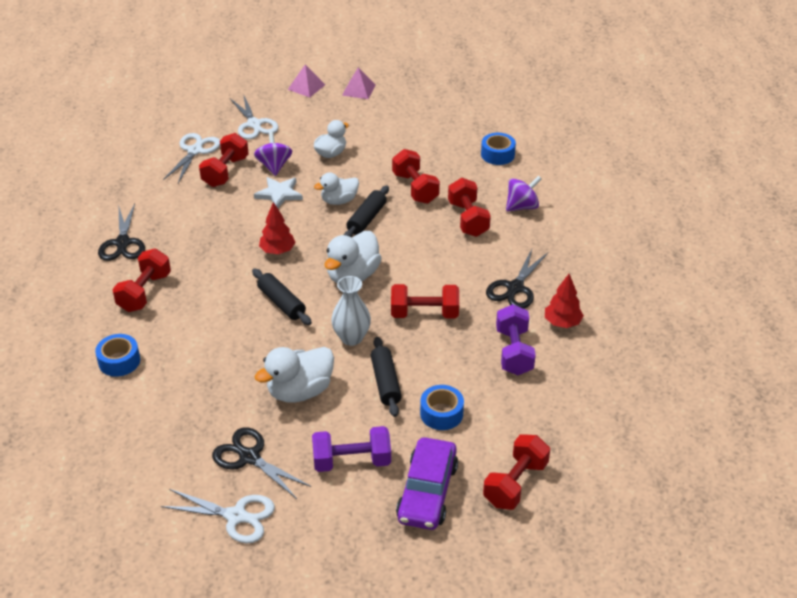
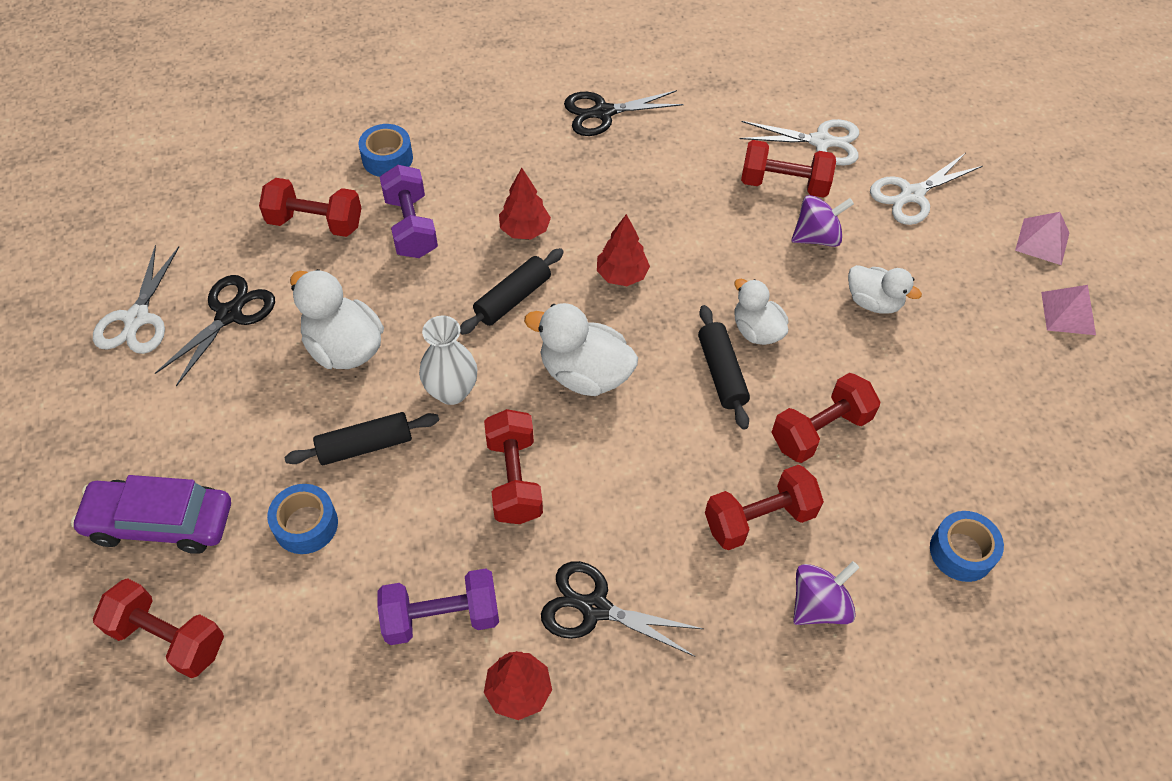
camera: 80 degrees right, 15 degrees up
red dumbbell [112,249,171,312] -> red dumbbell moved to [259,178,361,237]
white star [254,177,303,208] -> none
purple dumbbell [312,426,391,472] -> purple dumbbell moved to [380,165,438,258]
black rolling pin [344,186,389,237] -> black rolling pin turned 60 degrees clockwise [698,305,750,430]
purple spinning top [506,176,541,211] -> purple spinning top turned 90 degrees counterclockwise [793,561,859,625]
none -> red tree [499,168,551,239]

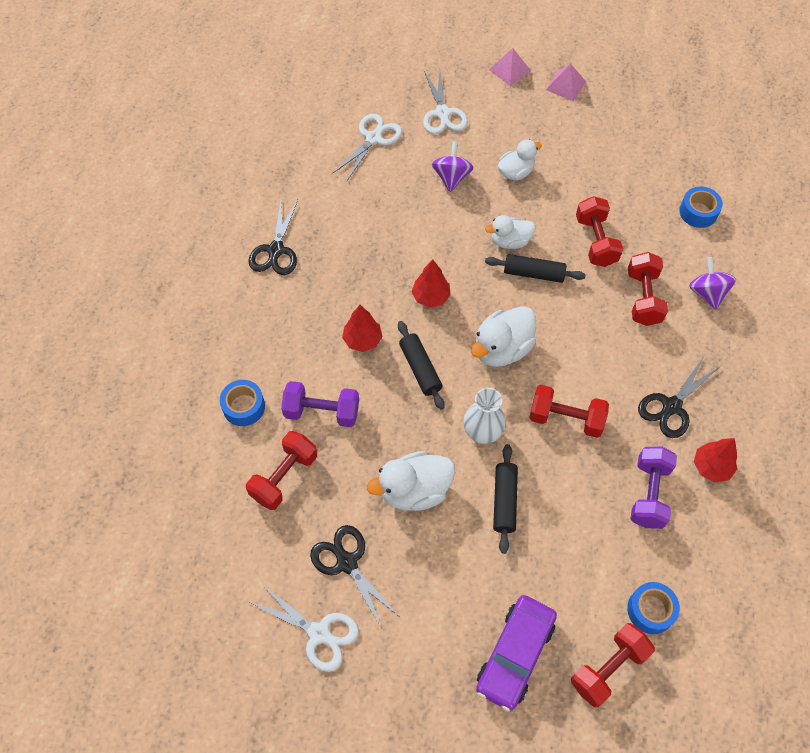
camera: 65 degrees left, 5 degrees up
blue tape [267,484,338,554] -> blue tape moved to [627,582,680,634]
red dumbbell [741,140,836,198] -> none

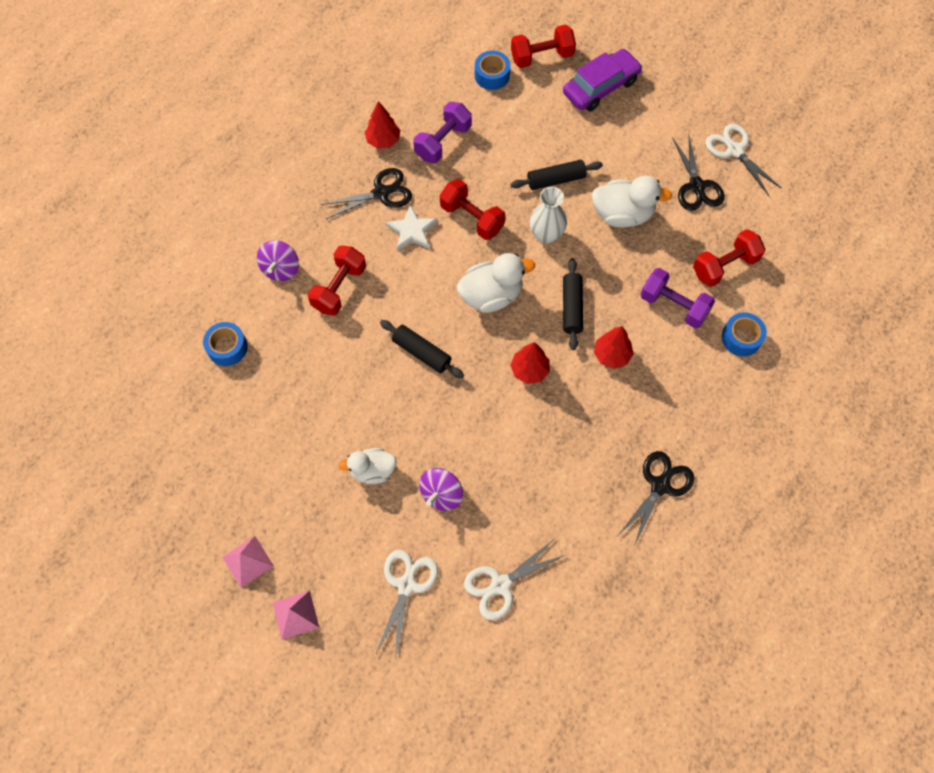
camera: 155 degrees left, 5 degrees up
white duck [485,215,535,249] -> none
black rolling pin [493,444,518,554] -> black rolling pin turned 45 degrees clockwise [511,160,603,190]
red dumbbell [576,196,623,267] -> none
none -> white star [385,205,438,251]

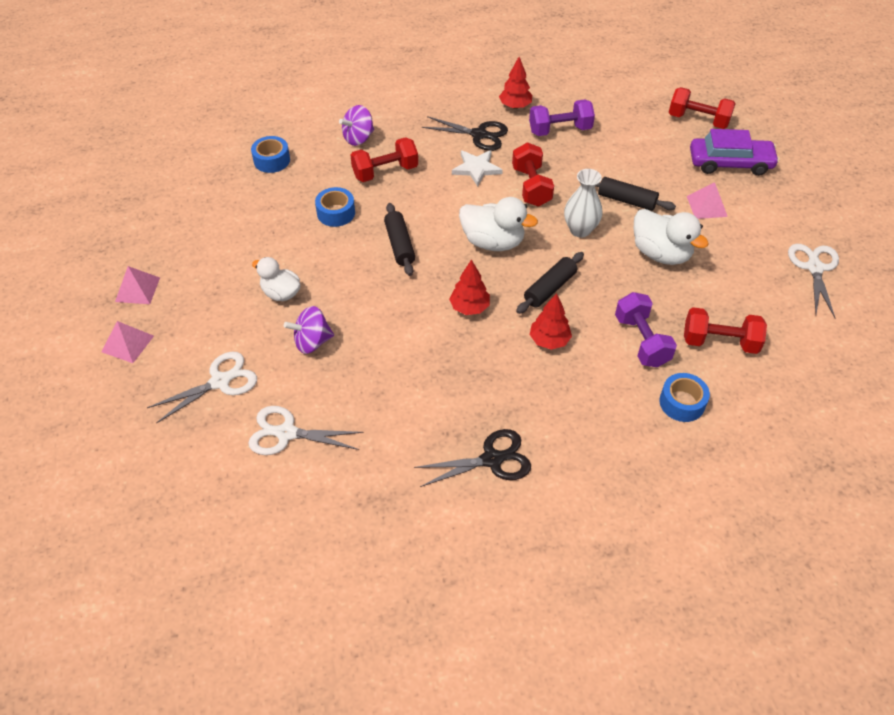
camera: 40 degrees right, 15 degrees down
blue tape [475,51,510,90] -> blue tape moved to [315,187,355,227]
black scissors [672,137,725,211] -> none
none -> pink pyramid [687,182,728,219]

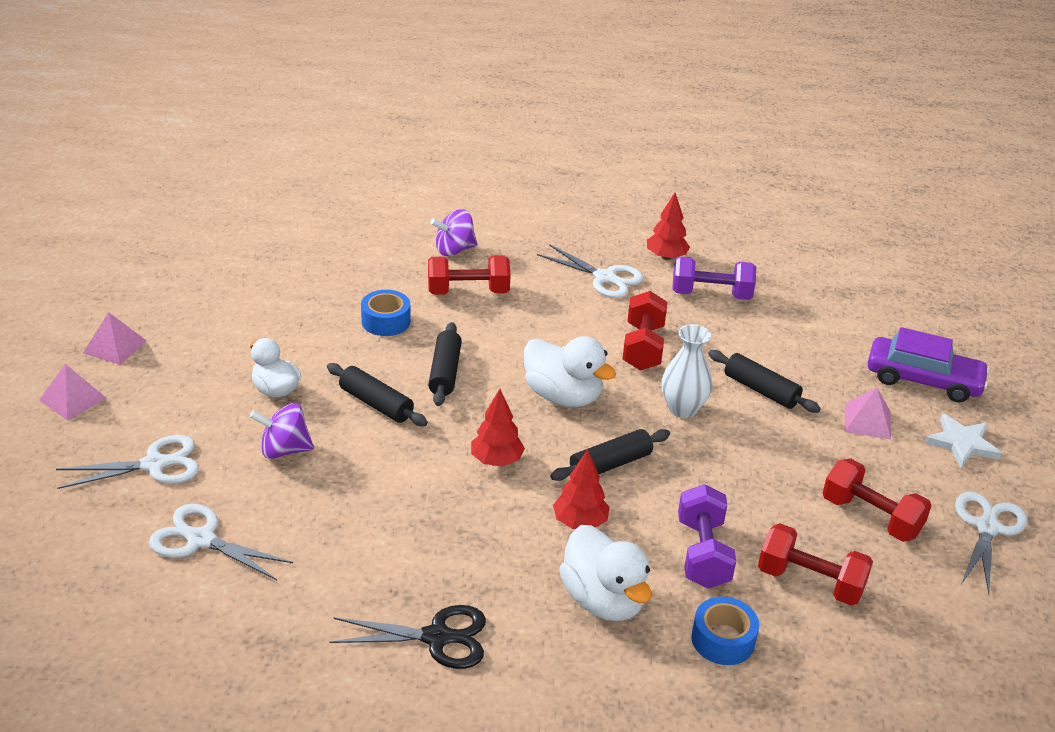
camera: 15 degrees right, 15 degrees down
blue tape [251,136,290,173] -> none
black scissors [422,116,508,151] -> white scissors [537,244,644,298]
white star [452,150,503,187] -> white star moved to [924,414,1002,468]
white duck [634,209,709,265] -> white duck moved to [559,525,652,621]
red dumbbell [669,87,736,129] -> red dumbbell moved to [823,459,932,542]
none -> black rolling pin [327,363,428,426]

